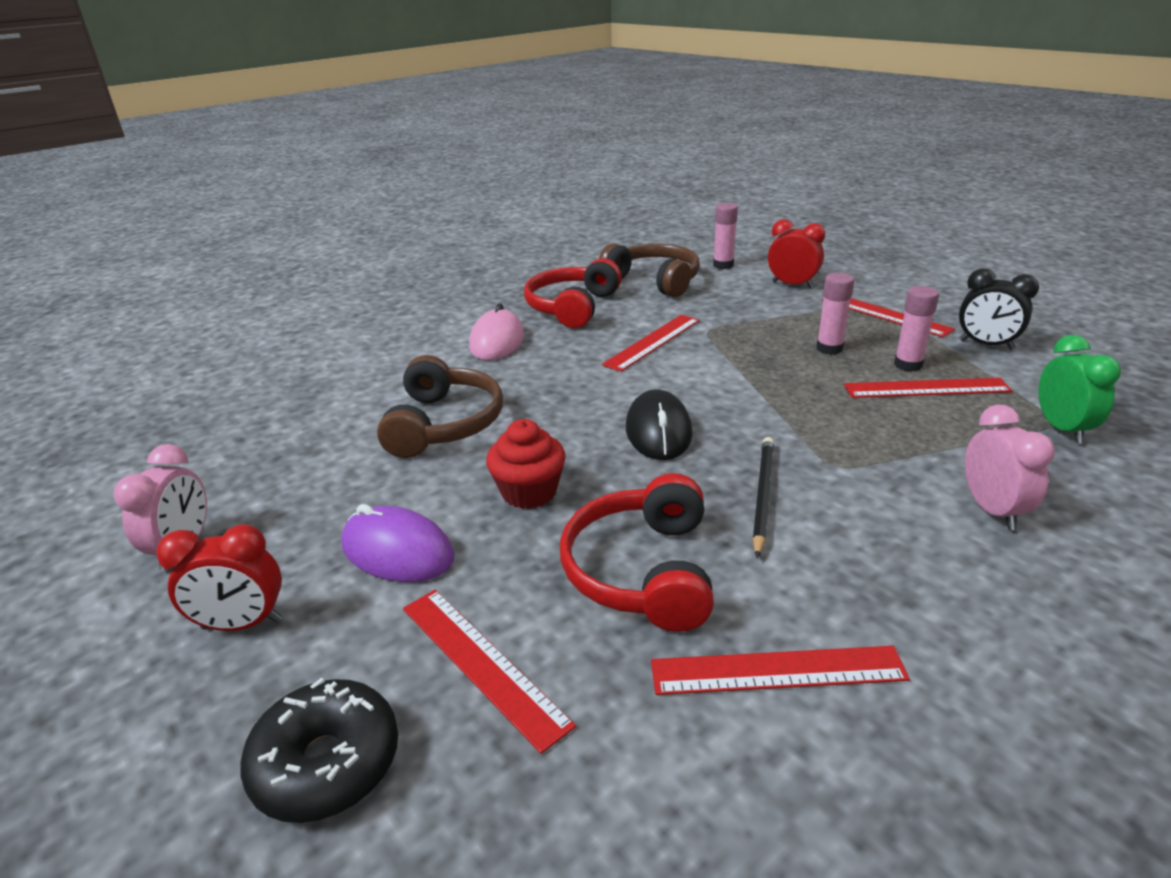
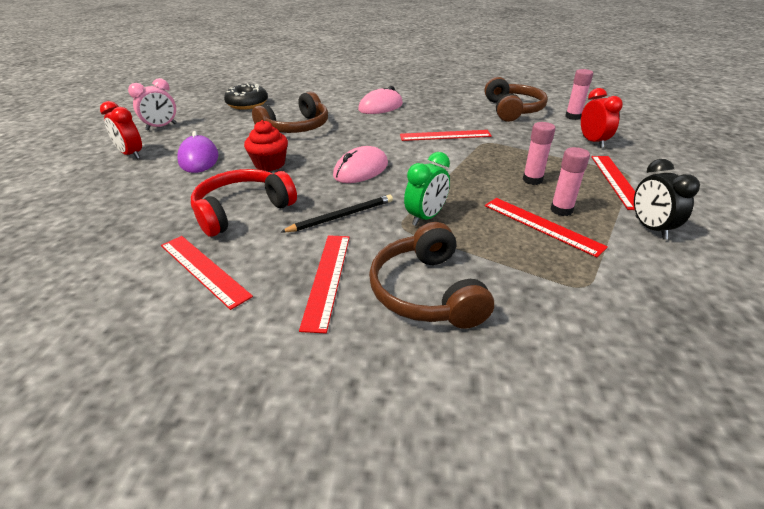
camera: 45 degrees right, 5 degrees up
black donut [240,678,398,823] -> black donut moved to [224,83,268,110]
red ruler [403,590,576,754] -> red ruler moved to [299,235,350,334]
red headphones [524,258,622,328] -> none
black mouse [626,389,693,460] -> pink mouse [333,146,388,183]
pink clock [965,405,1055,530] -> brown headphones [369,222,494,329]
green clock [1038,335,1121,444] -> green clock moved to [404,152,450,226]

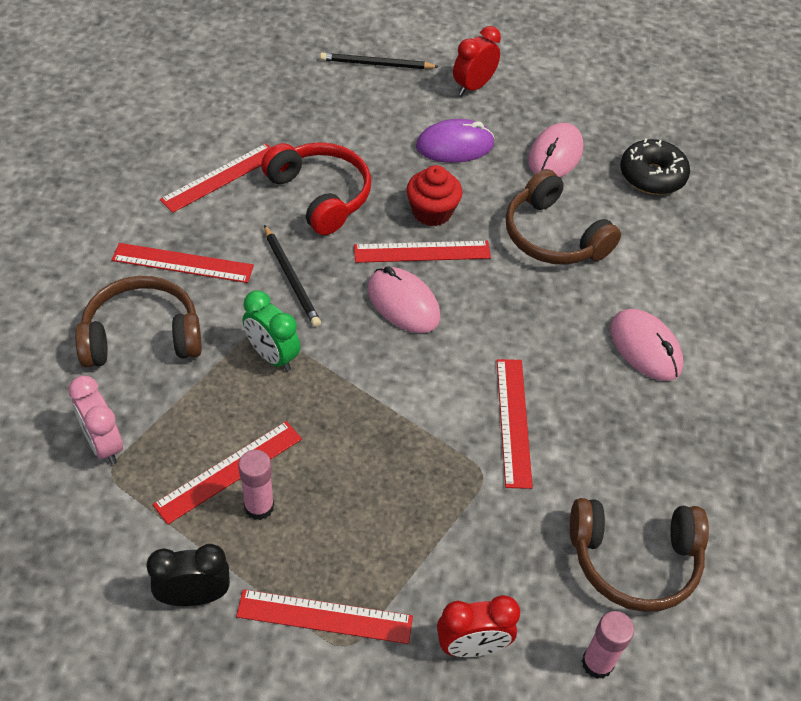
camera: 90 degrees right, 15 degrees up
pink clock [128,78,177,131] -> pink clock moved to [69,376,123,464]
pink glue stick [523,122,555,185] -> none
none -> black pencil [320,53,439,69]
none -> red ruler [354,241,491,263]
none -> pink mouse [528,123,583,178]

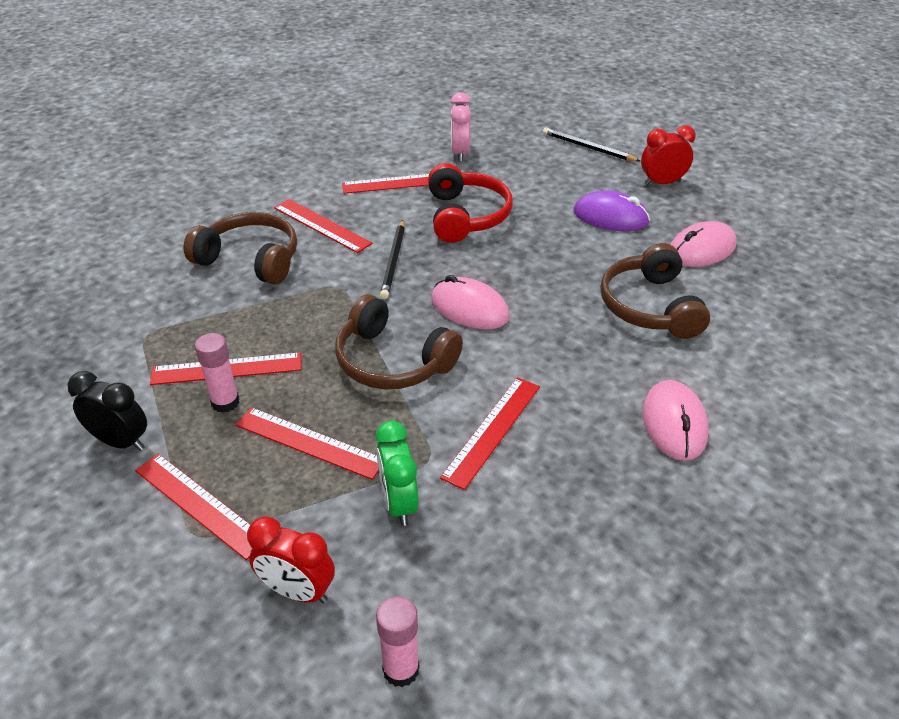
camera: 35 degrees right, 10 degrees down
pink clock [69,376,123,464] -> pink clock moved to [451,92,471,162]
green clock [243,291,300,371] -> green clock moved to [375,421,418,526]
red ruler [354,241,491,263] -> red ruler moved to [236,407,379,480]
pink mouse [368,266,440,333] -> pink mouse turned 45 degrees counterclockwise [431,275,510,329]
red cupcake [406,165,462,226] -> none
brown headphones [570,498,709,612] -> brown headphones moved to [335,294,463,390]
black donut [620,138,690,195] -> none

